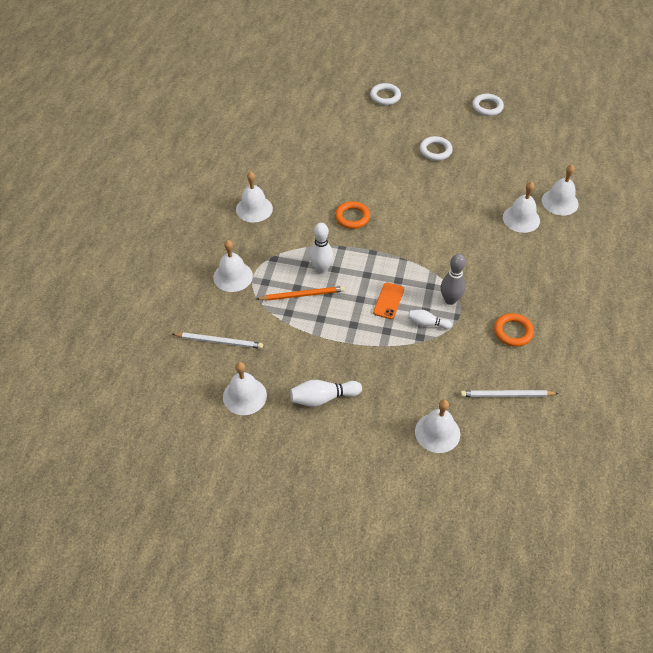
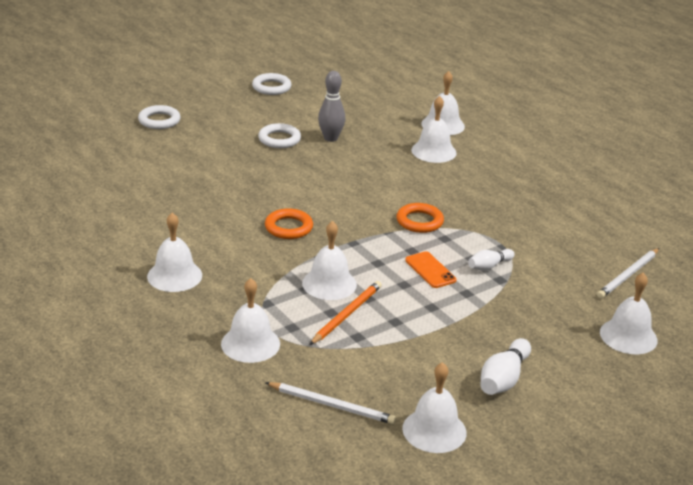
camera: 50 degrees left, 20 degrees down
white pencil [173,332,263,349] -> white pencil turned 60 degrees clockwise [265,382,396,424]
white bowling pin [309,223,333,274] -> white bell [302,221,357,300]
grey bowling pin [441,254,466,305] -> grey bowling pin moved to [318,71,345,142]
orange ring [494,313,534,347] -> orange ring moved to [396,203,444,233]

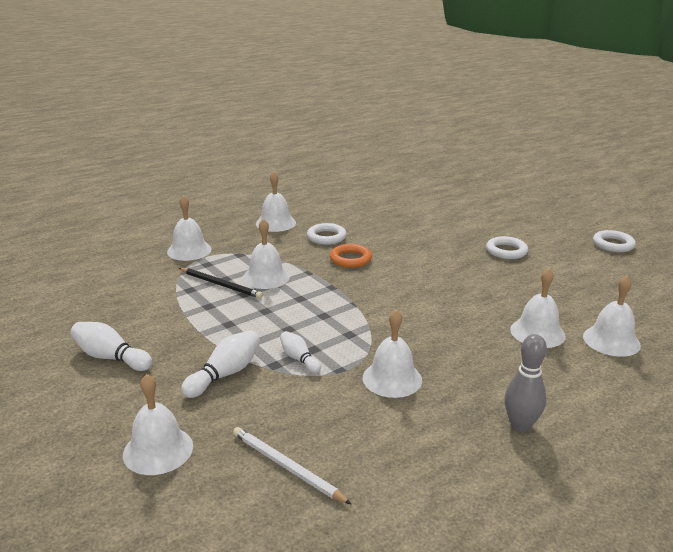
camera: 90 degrees right, 5 degrees down
white ring [138,105,181,129] -> white ring moved to [307,223,347,245]
white pencil [265,382,396,424] -> none
orange pencil [310,281,382,345] -> black pencil [179,268,263,299]
grey bowling pin [318,71,345,142] -> grey bowling pin moved to [504,334,547,432]
orange ring [396,203,444,233] -> none
white bell [402,362,467,453] -> white bell moved to [363,309,422,398]
orange phone [405,251,457,288] -> none
none -> white bowling pin [181,330,260,398]

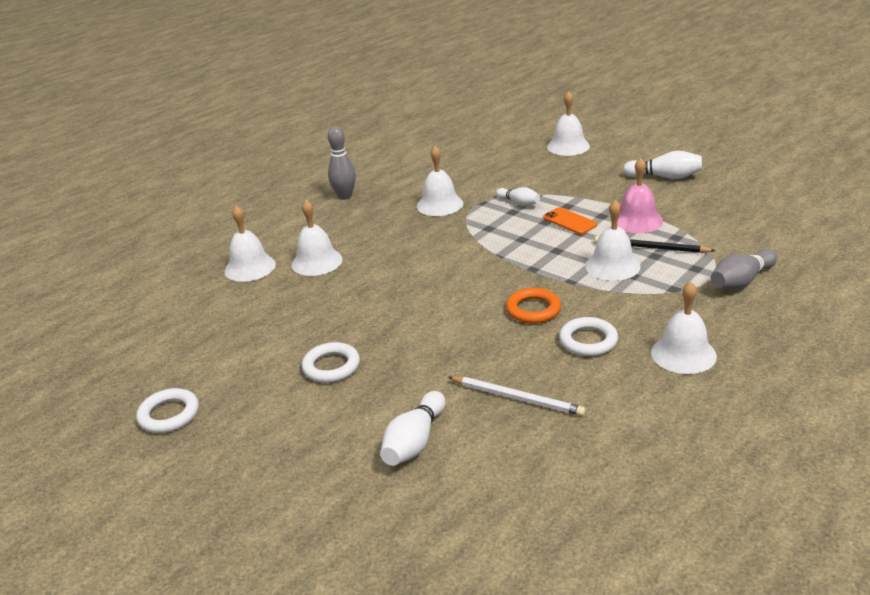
camera: 170 degrees right, 5 degrees up
white bell [167,195,212,261] -> grey bowling pin [710,249,777,290]
white bowling pin [181,330,260,398] -> white bowling pin moved to [380,391,446,466]
white pencil [233,427,352,505] -> white pencil moved to [448,376,586,416]
none -> orange phone [543,207,597,234]
none -> pink bell [617,158,663,233]

